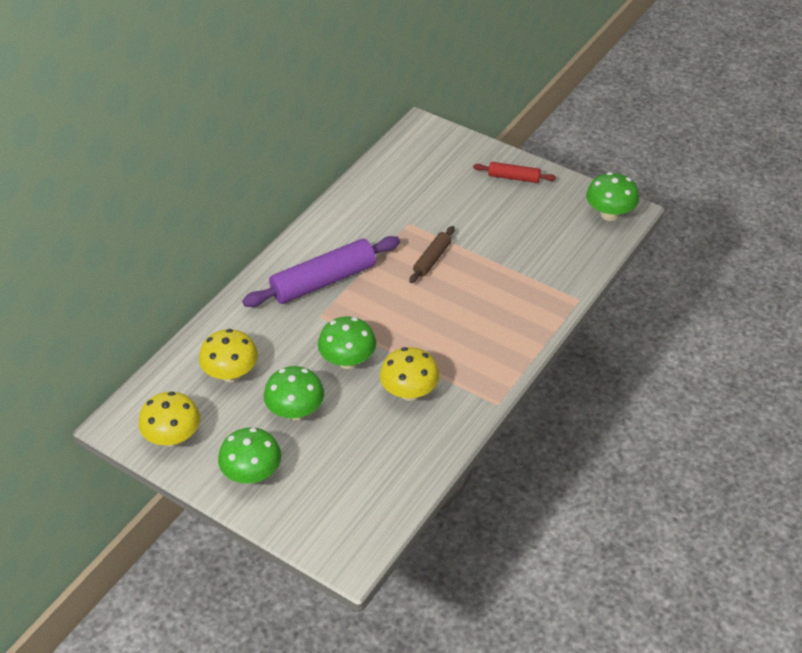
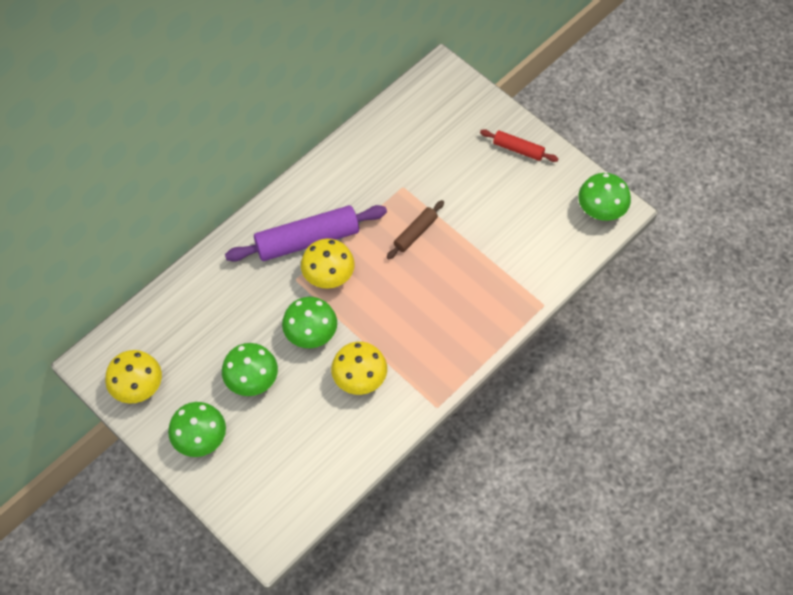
camera: 10 degrees right, 15 degrees up
yellow mushroom [199,329,258,382] -> yellow mushroom moved to [301,239,355,288]

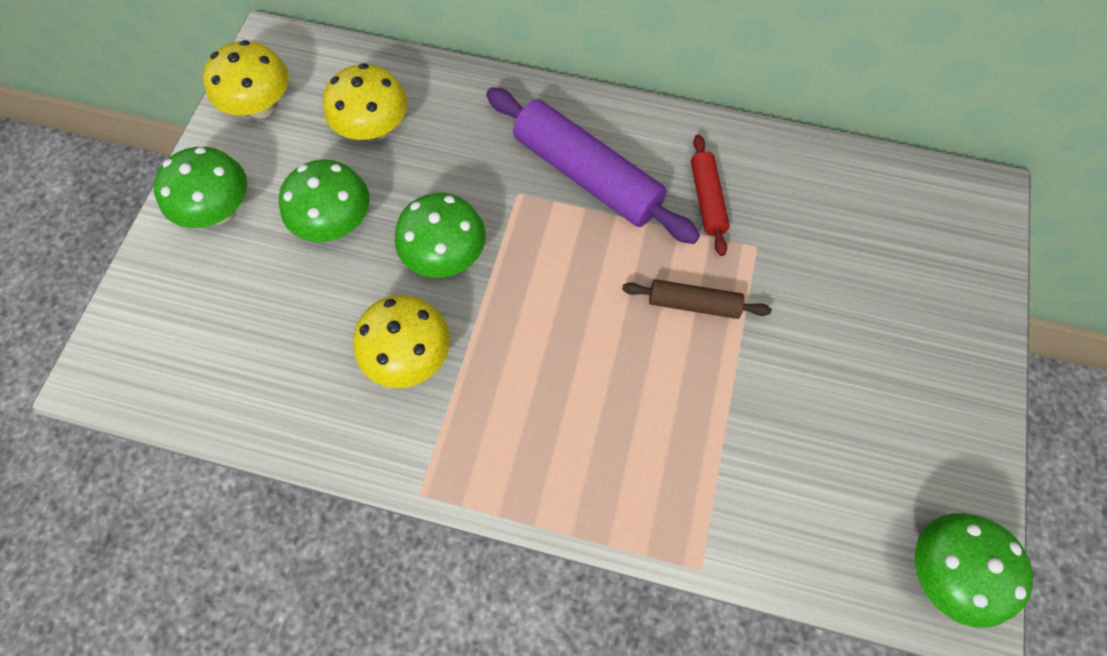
camera: 60 degrees right, 5 degrees up
yellow mushroom [301,239,355,288] -> yellow mushroom moved to [323,63,408,142]
red rolling pin [480,129,558,162] -> red rolling pin moved to [691,134,730,256]

